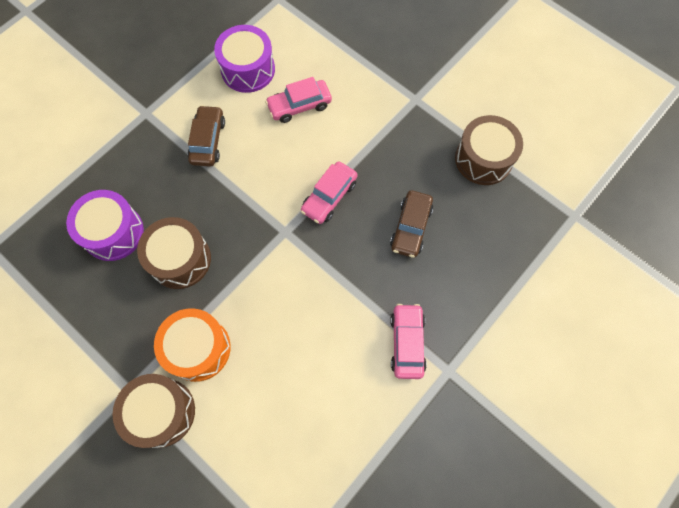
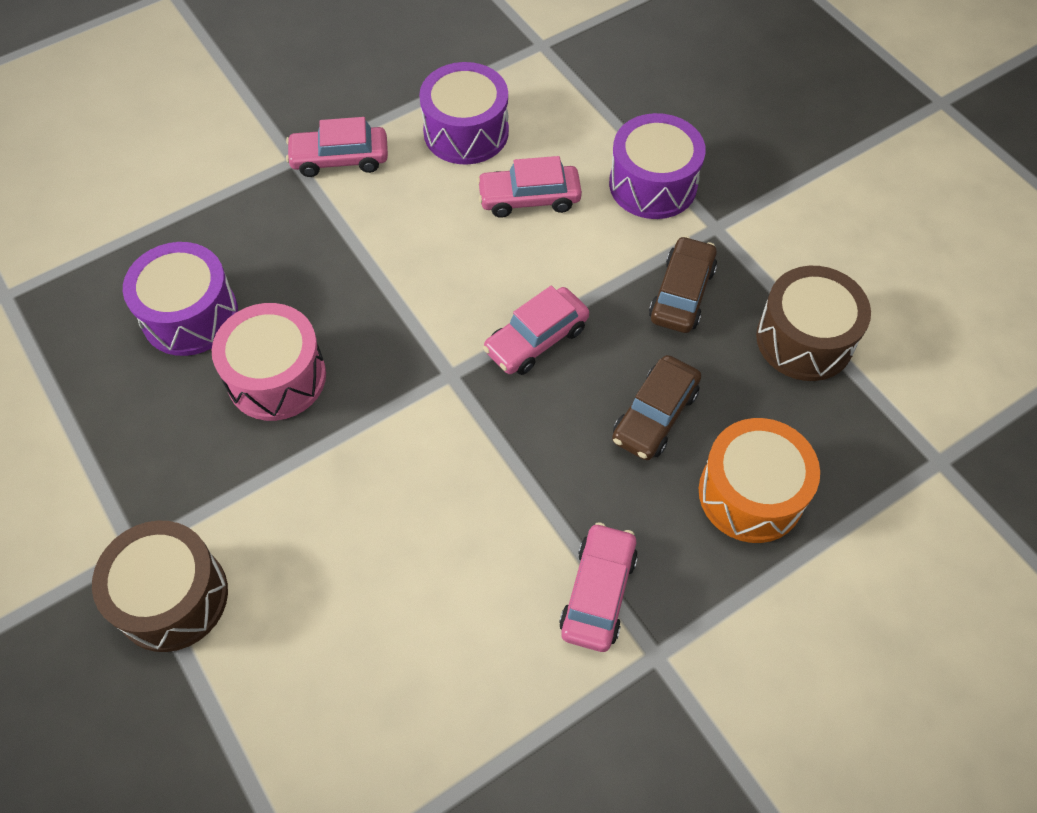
camera: 15 degrees right, 10 degrees down
brown drum [137,217,211,289] -> pink drum [212,303,326,421]
orange drum [154,308,231,382] -> orange drum moved to [699,418,820,543]
brown car [188,105,225,167] -> brown car moved to [649,236,717,333]
none -> pink car [286,117,388,177]
none -> purple drum [609,113,706,219]

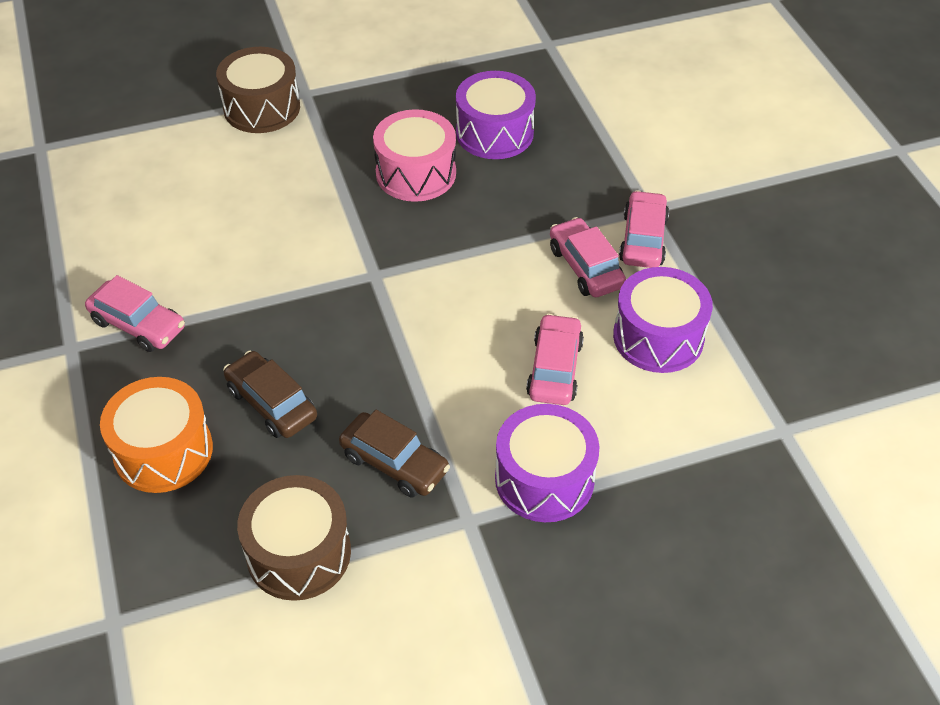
camera: 105 degrees right, 10 degrees down
pink car [483,286,589,375] -> pink car moved to [550,217,626,297]

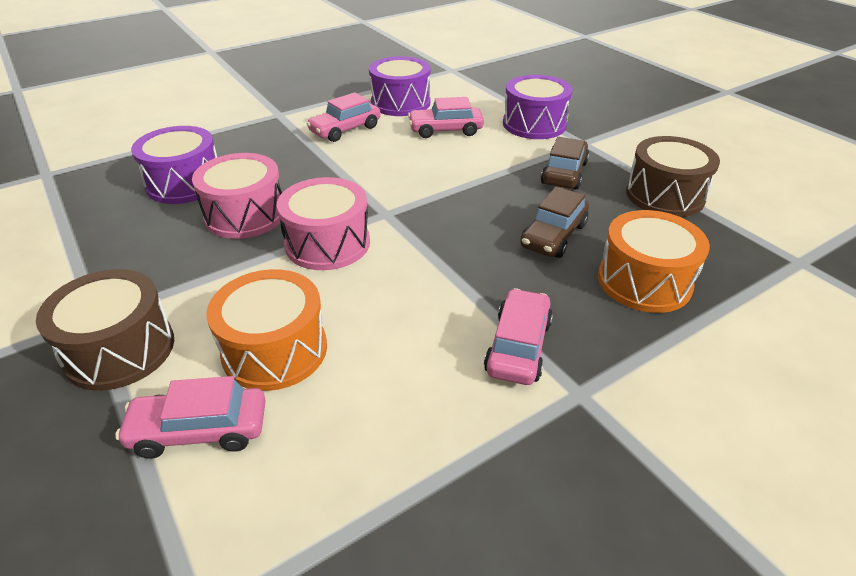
camera: 105 degrees left, 10 degrees down
pink car [619,190,669,268] -> pink car moved to [115,376,266,459]
none -> orange drum [206,269,327,391]
none -> pink drum [277,177,370,270]

